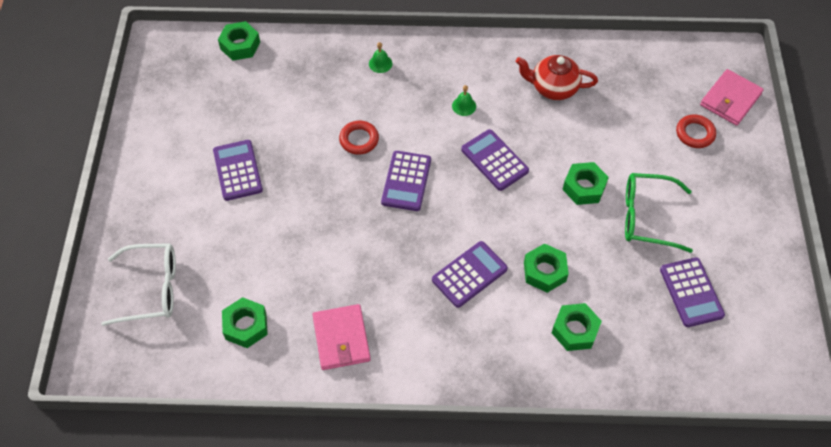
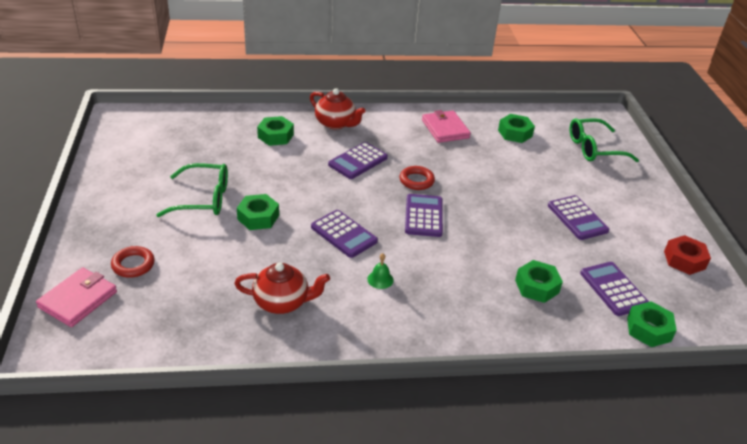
camera: 170 degrees right, 20 degrees down
white glasses [101,243,176,326] -> green glasses [570,118,639,162]
red ring [339,121,379,155] -> red ring moved to [400,166,435,190]
green bell [369,42,392,73] -> none
green nut [524,243,569,293] -> green nut moved to [515,260,563,303]
purple calculator [660,257,725,327] -> purple calculator moved to [580,262,649,316]
none -> red teapot [310,88,365,129]
none -> red nut [664,235,711,275]

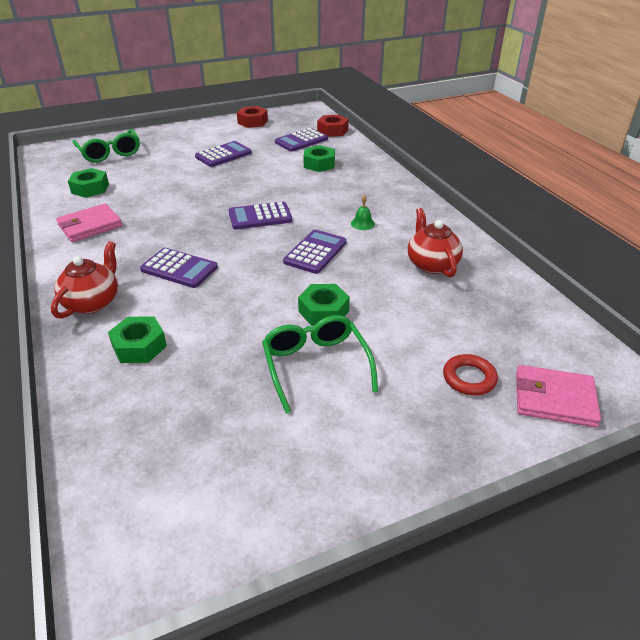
camera: 105 degrees left, 0 degrees up
red ring [400,166,435,190] -> none
green nut [627,301,677,347] -> red nut [317,115,349,137]

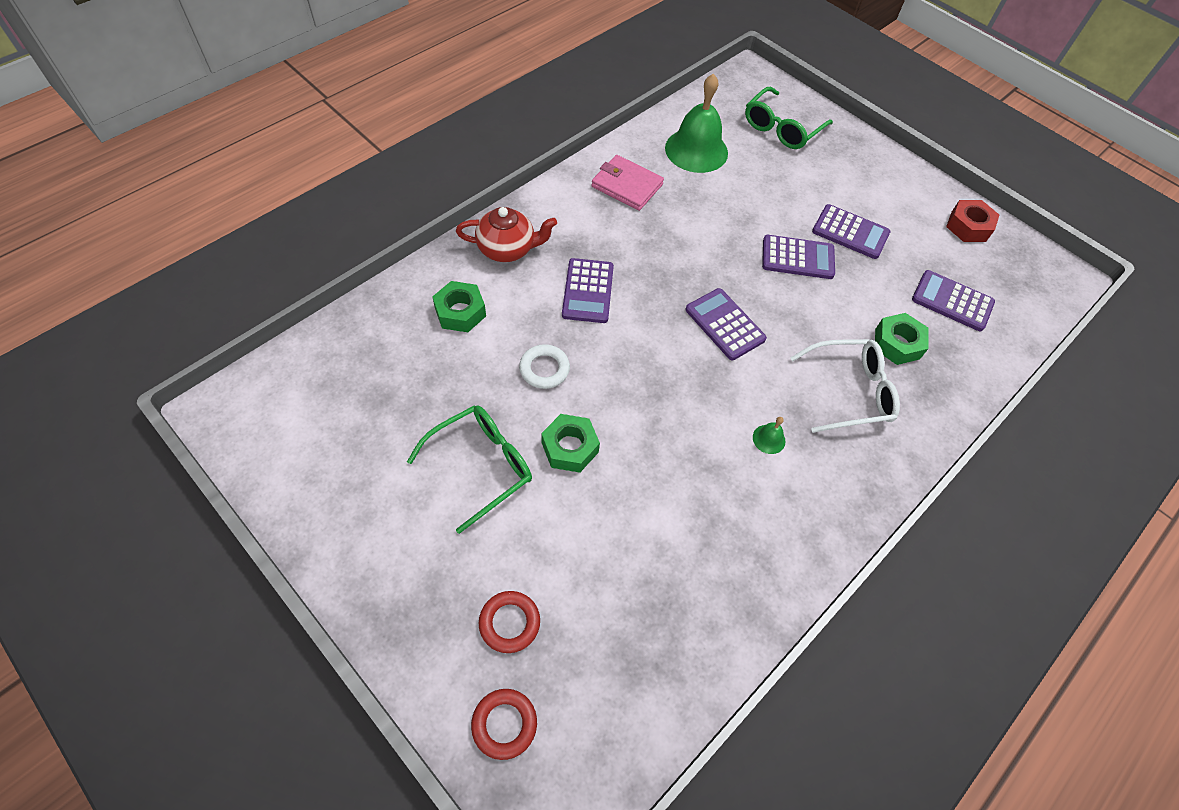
camera: 65 degrees right, 20 degrees up
green nut [68,168,109,198] -> green bell [665,73,728,173]
purple calculator [283,230,347,274] -> purple calculator moved to [762,235,835,279]
red nut [317,115,349,137] -> none
red teapot [408,208,463,277] -> none
pink wallet [516,365,601,427] -> red ring [471,689,537,760]
none -> white ring [519,344,570,389]
none -> white glasses [791,339,900,433]

